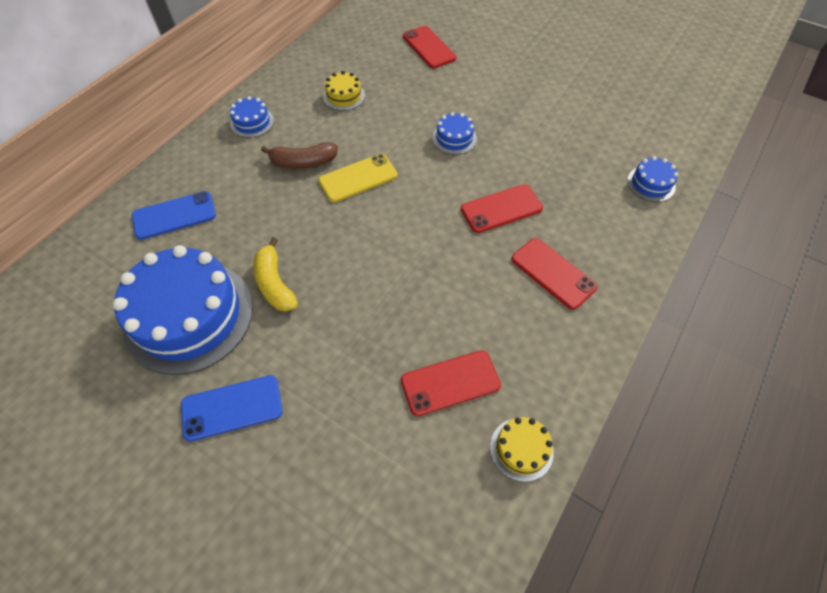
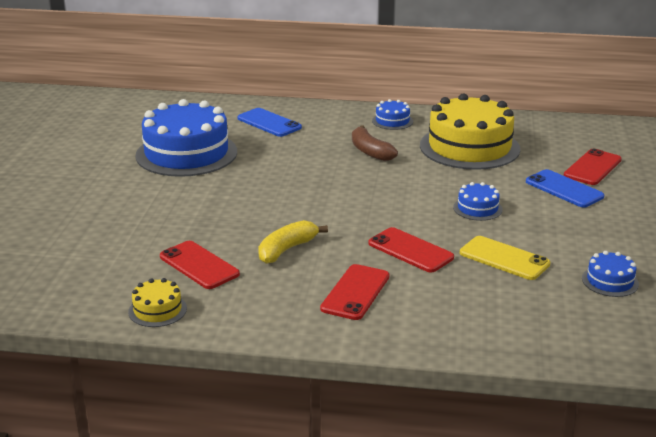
camera: 65 degrees right, 30 degrees down
blue phone [181,375,283,442] -> blue phone moved to [526,169,605,208]
yellow banana [253,237,298,312] -> yellow banana moved to [258,220,328,264]
yellow phone [318,154,398,203] -> yellow phone moved to [460,236,550,280]
yellow cake [323,71,365,111] -> yellow cake [420,93,520,170], size x2.30
blue cake [627,156,678,202] -> blue cake moved to [582,251,639,297]

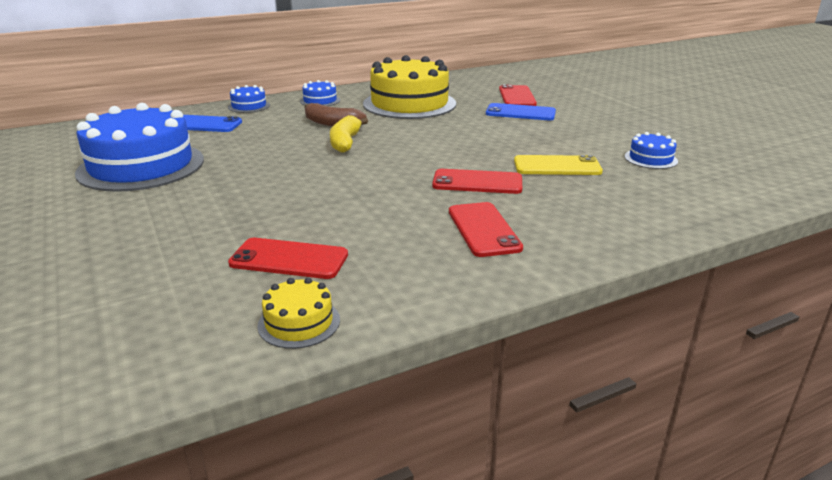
camera: 35 degrees left, 0 degrees up
yellow banana [258,220,328,264] -> yellow banana moved to [330,115,368,153]
blue cake [453,182,503,221] -> blue cake moved to [228,85,270,113]

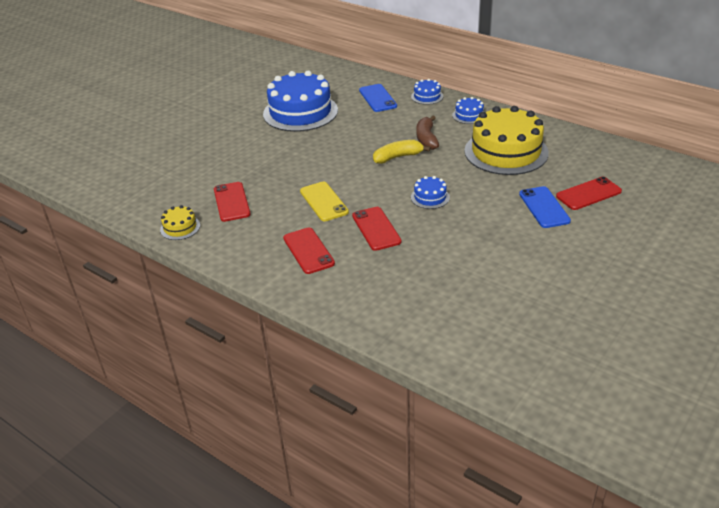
camera: 65 degrees right, 10 degrees up
red phone [449,202,523,257] -> red phone turned 75 degrees counterclockwise [283,227,335,274]
yellow phone [514,155,603,175] -> yellow phone moved to [300,182,349,221]
blue cake [625,132,678,169] -> blue cake moved to [411,176,450,209]

